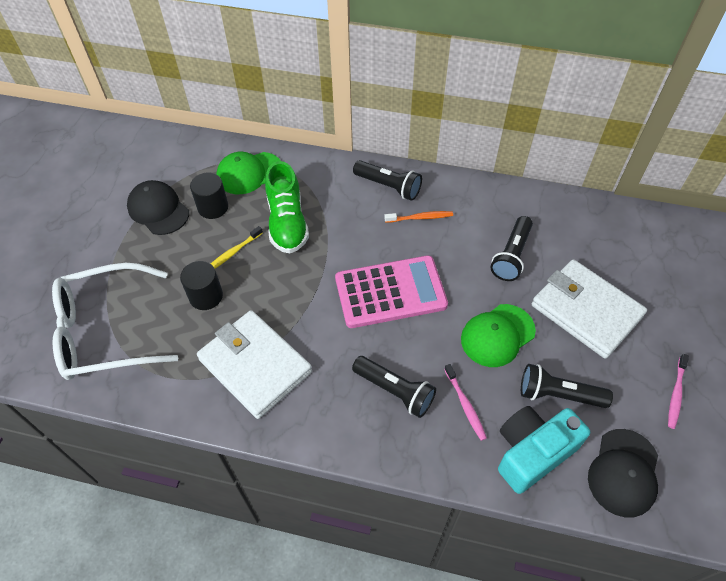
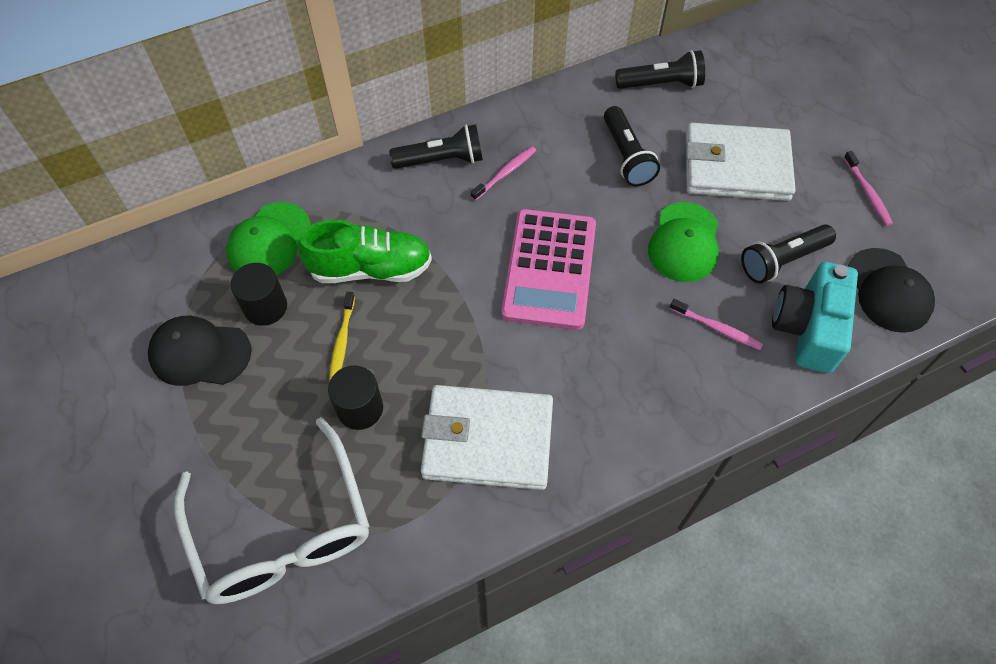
camera: 40 degrees left, 5 degrees up
white glasses [52,263,178,380] -> white glasses turned 60 degrees counterclockwise [174,417,370,604]
green shoe [265,161,309,253] -> green shoe turned 45 degrees counterclockwise [298,220,432,283]
pink calculator [335,255,448,328] -> pink calculator turned 150 degrees clockwise [501,209,596,330]
black flashlight [352,356,436,418] -> black flashlight moved to [615,50,705,89]
orange toothbrush [384,211,453,223] -> pink toothbrush [471,146,536,201]

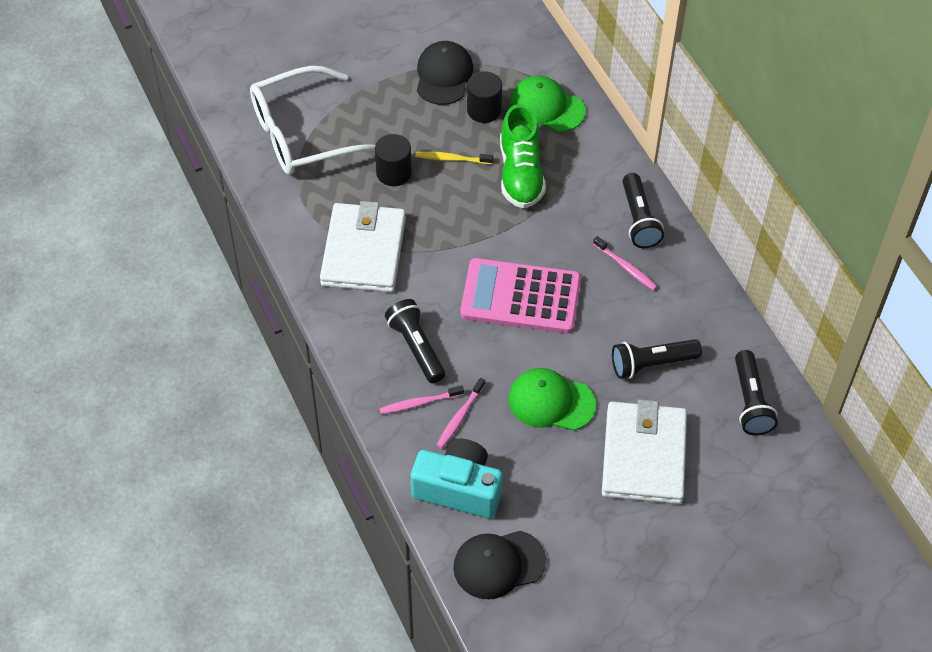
camera: 90 degrees right, 5 degrees down
black flashlight [741,224,836,284] -> black flashlight moved to [385,299,445,383]
pink toothbrush [844,151,893,226] -> pink toothbrush moved to [379,385,464,414]

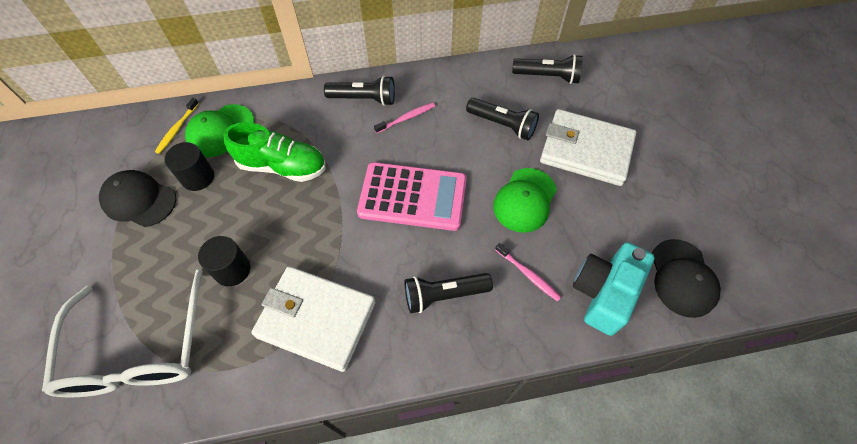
camera: 75 degrees left, 5 degrees up
pink toothbrush [379,385,464,414] -> none
yellow toothbrush [415,151,493,164] -> yellow toothbrush moved to [155,98,199,154]
pink calculator [460,258,581,333] -> pink calculator turned 105 degrees counterclockwise [357,162,467,231]
black flashlight [612,339,702,379] -> black flashlight turned 60 degrees counterclockwise [466,98,539,140]

